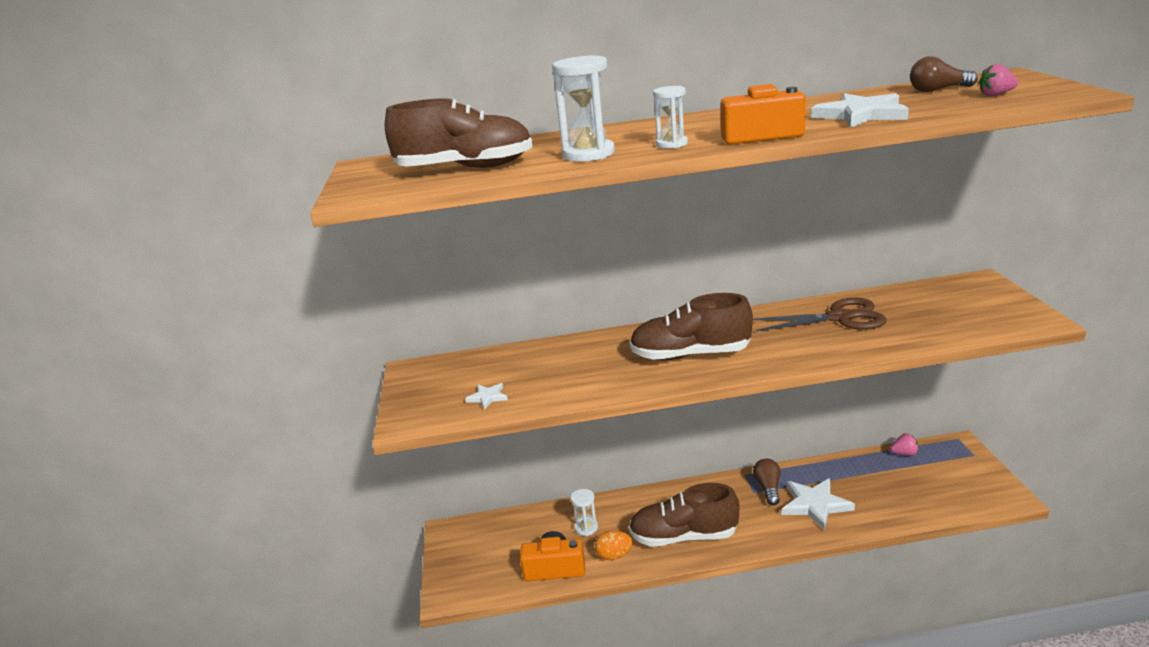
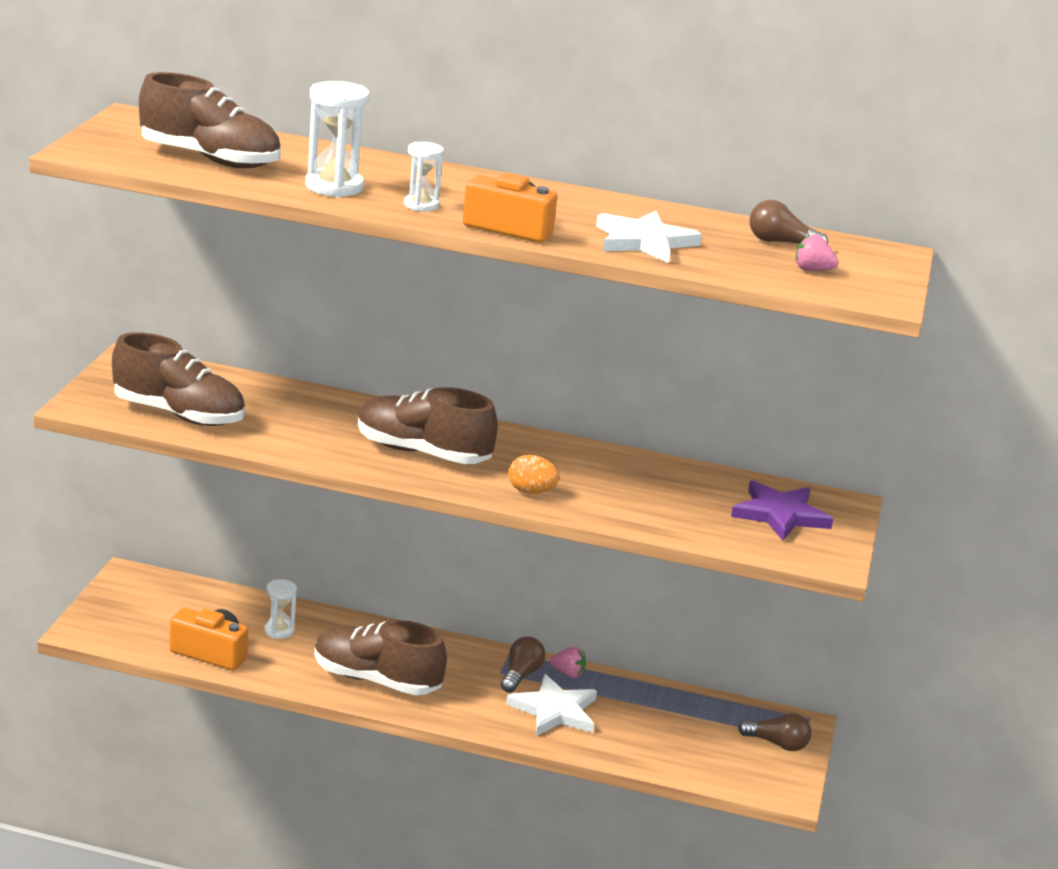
camera: 15 degrees right, 0 degrees up
white star [465,383,508,410] -> brown shoe [112,333,245,426]
orange egg [595,530,633,560] -> orange egg moved to [508,455,560,494]
brown scissors [753,297,887,331] -> none
pink strawberry [890,433,919,456] -> pink strawberry moved to [550,647,586,678]
none -> purple star [731,480,833,541]
none -> brown light bulb [738,713,811,751]

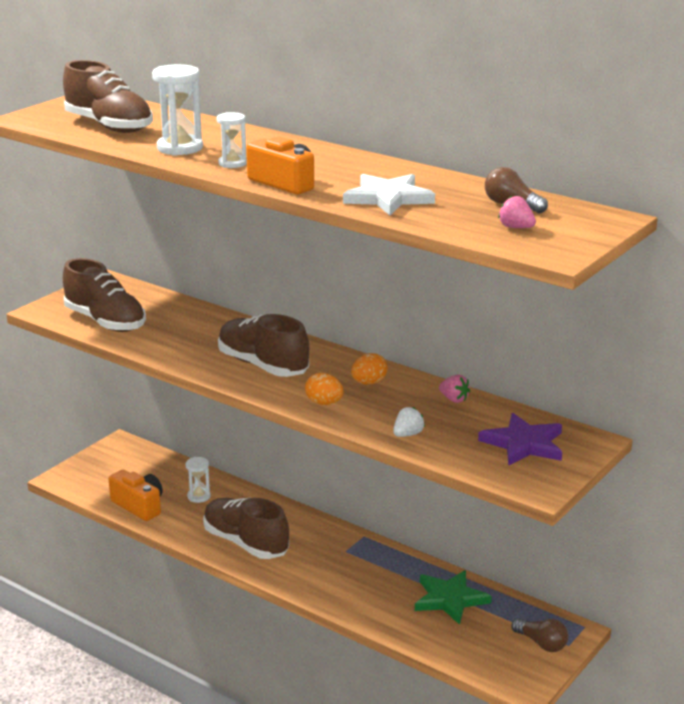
camera: 25 degrees right, 0 degrees up
brown light bulb [501,636,546,693] -> none
white star [506,674,597,736] -> none
pink strawberry [550,647,586,678] -> pink strawberry moved to [439,374,470,403]
none -> orange egg [351,353,388,385]
none -> white strawberry [393,407,425,437]
none -> green star [415,570,492,625]

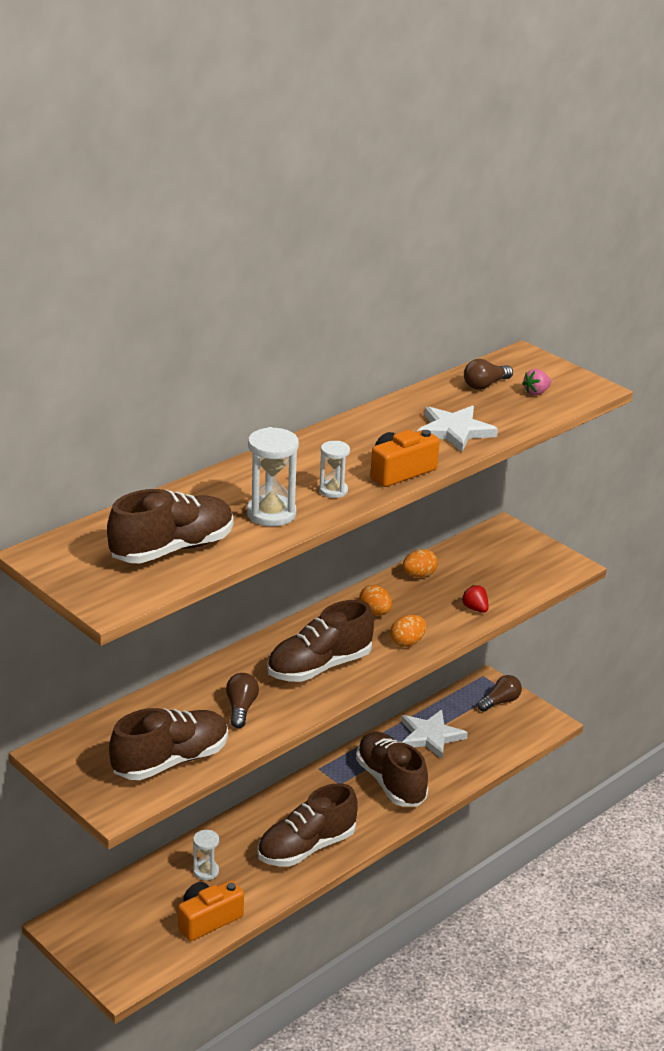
camera: 80 degrees left, 5 degrees up
white strawberry [393,407,425,437] -> red strawberry [462,585,489,613]
green star [415,570,492,625] -> white star [401,710,468,759]
pink strawberry [439,374,470,403] -> orange egg [403,549,438,578]
purple star [478,413,562,466] -> none
none -> brown light bulb [226,673,259,728]
none -> brown shoe [356,732,428,807]

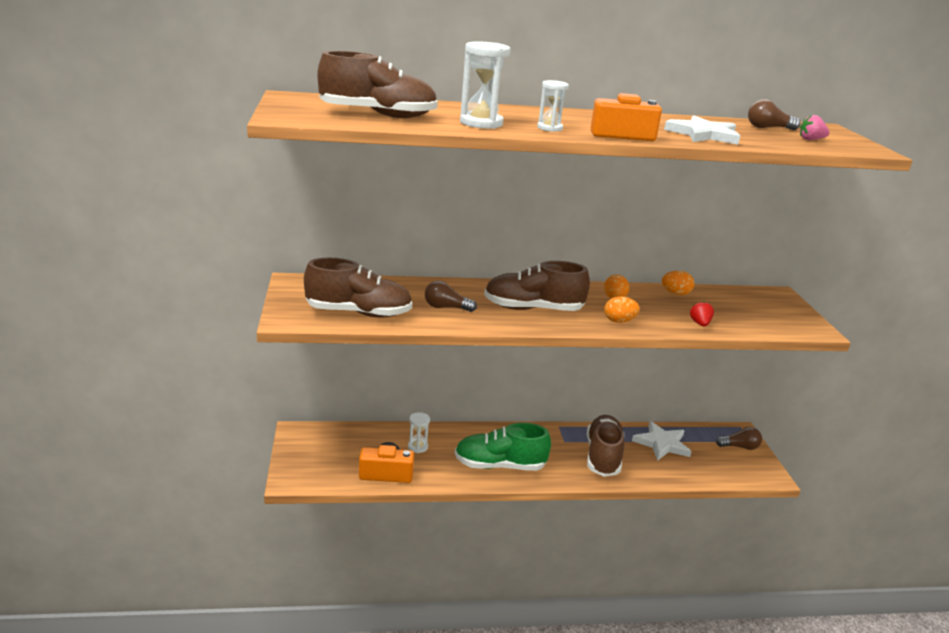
camera: 35 degrees right, 5 degrees down
brown light bulb [226,673,259,728] -> brown light bulb turned 120 degrees counterclockwise [425,281,477,312]
brown shoe [257,783,358,866] -> green shoe [455,423,551,471]

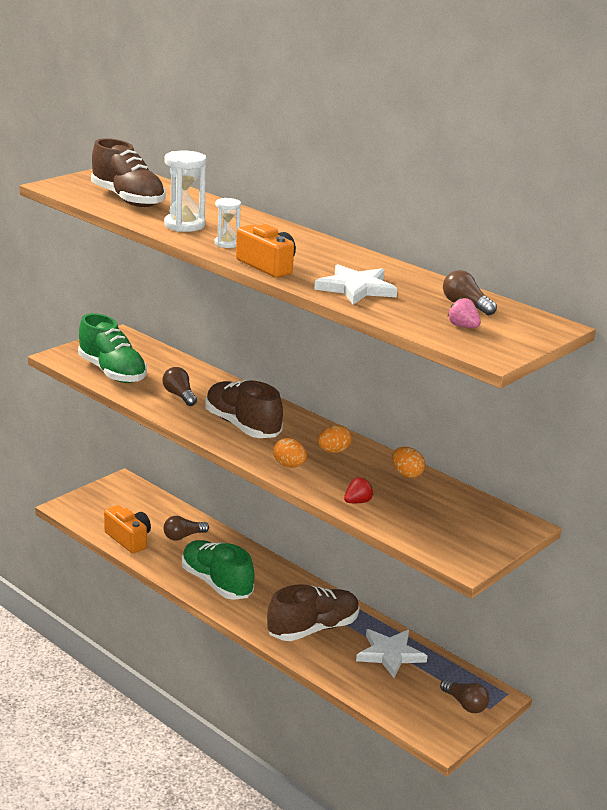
camera: 50 degrees right, 0 degrees up
brown shoe [304,258,412,317] -> green shoe [78,313,147,383]
white hourglass [408,412,430,453] -> brown light bulb [164,516,209,541]

